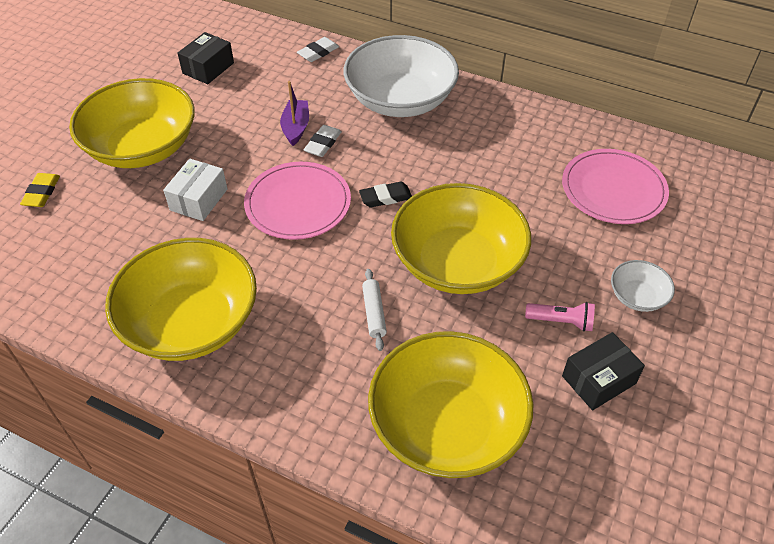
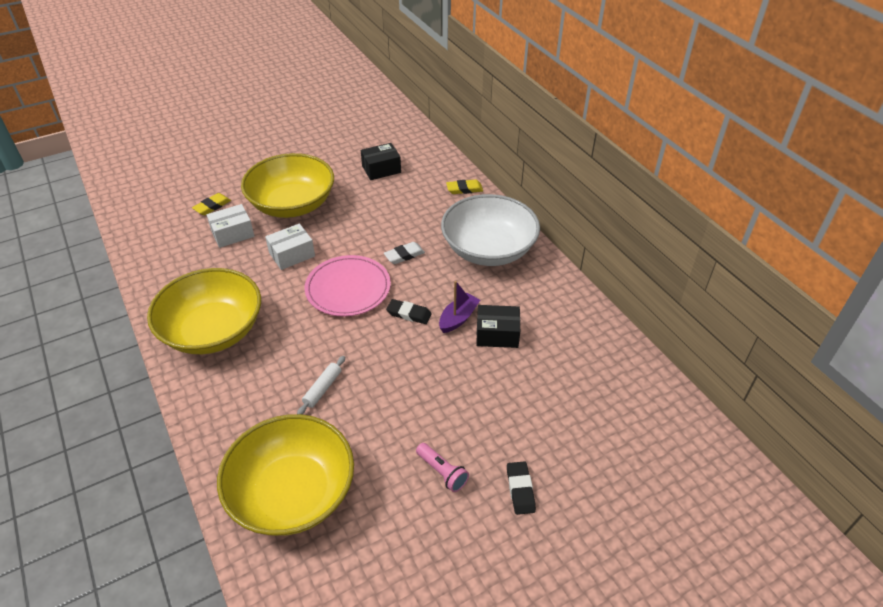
camera: 35 degrees right, 5 degrees down
purple boat [280,81,309,146] -> purple boat moved to [439,281,480,333]
white eraser [297,37,339,62] -> yellow eraser [446,179,483,194]
yellow bowl [391,183,531,294] -> none
pink plate [562,149,669,224] -> none
black box [562,332,645,410] -> black box moved to [476,305,520,348]
white bowl [611,260,675,312] -> black eraser [507,461,536,515]
none -> white box [207,204,255,248]

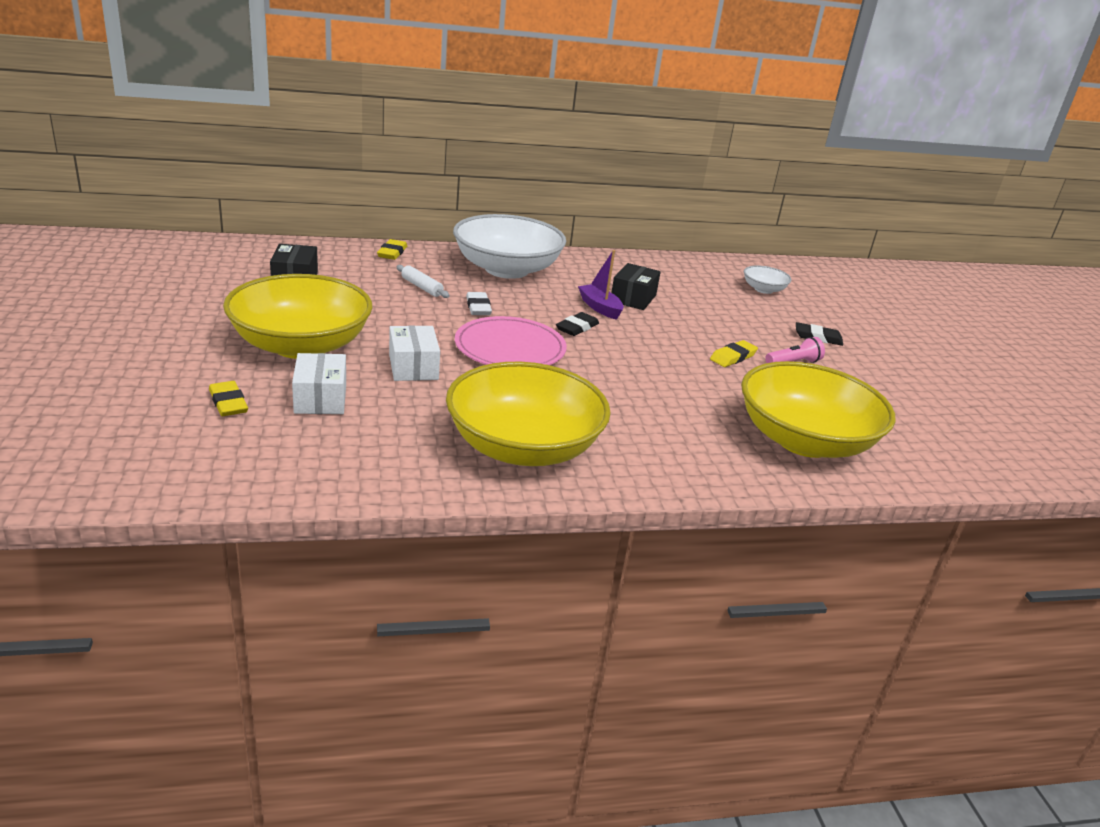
camera: 75 degrees left, 15 degrees down
white rolling pin [297,356,345,415] -> white rolling pin moved to [396,265,450,298]
none -> yellow eraser [710,340,758,367]
none -> white bowl [744,265,792,294]

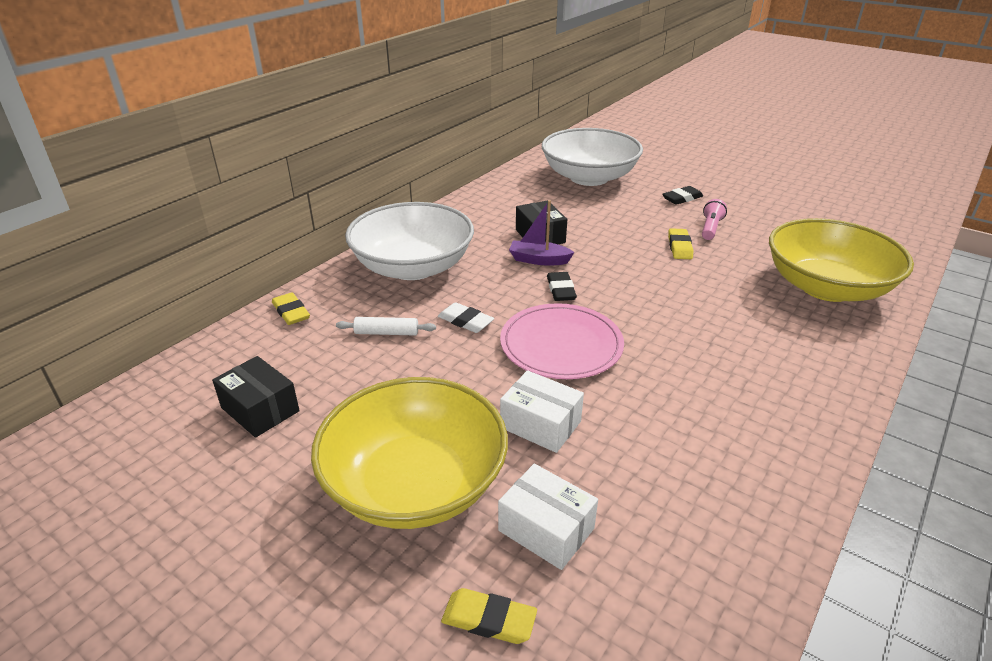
camera: 40 degrees left, 5 degrees up
yellow bowl [446,362,611,466] -> none
white bowl [744,265,792,294] -> white bowl [542,128,643,186], size x2.26

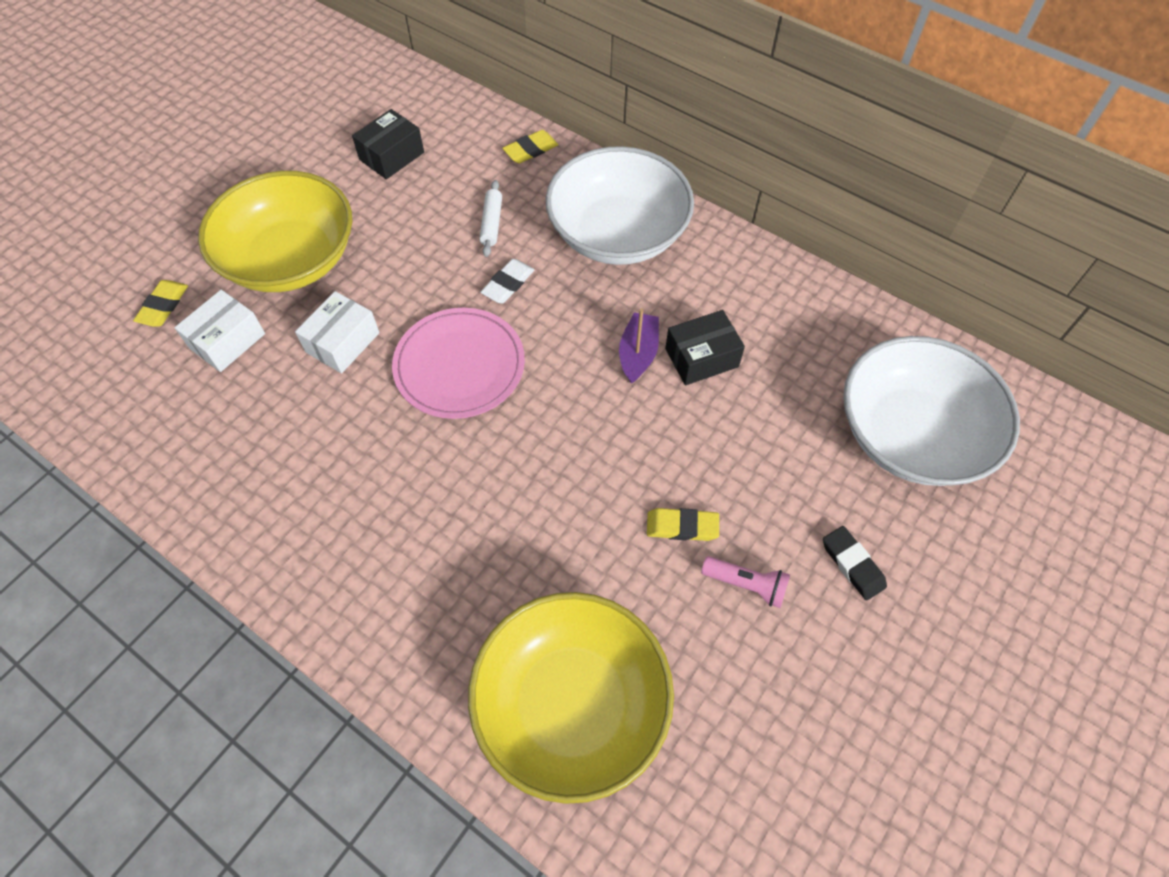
camera: 90 degrees right, 25 degrees up
black eraser [547,272,577,301] -> none

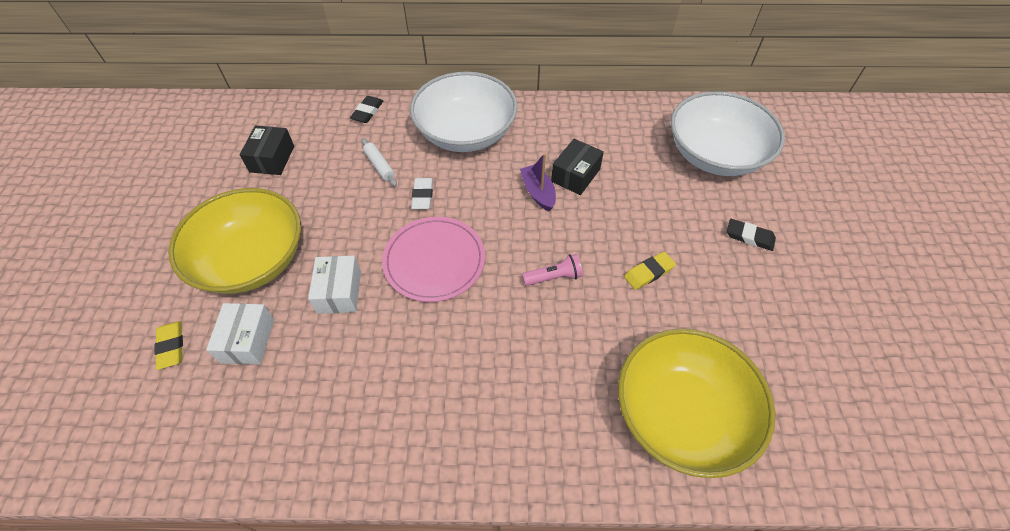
camera: 35 degrees left, 5 degrees down
yellow eraser [502,130,558,163] -> black eraser [350,96,383,123]
pink flashlight [701,556,790,608] -> pink flashlight moved to [522,254,583,286]

